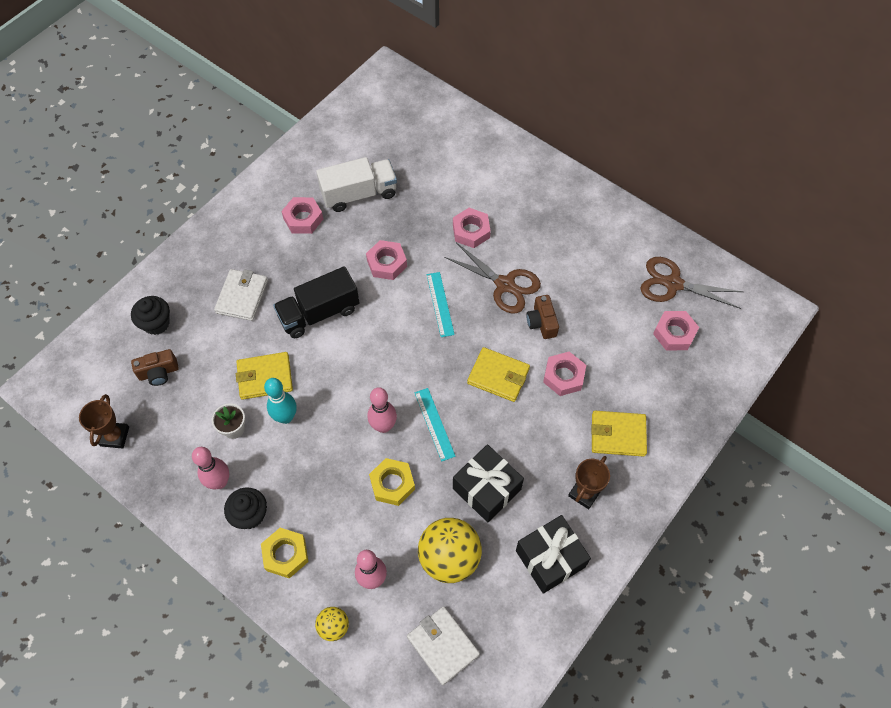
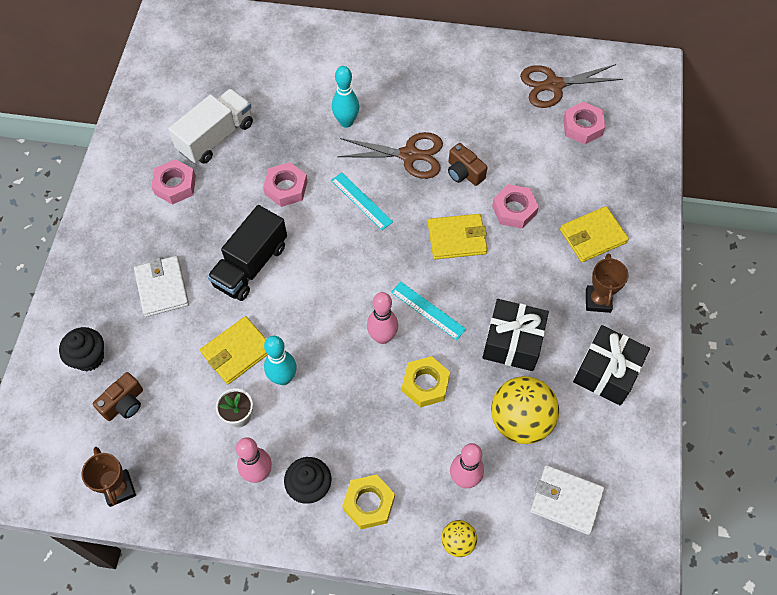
camera: 30 degrees left, 0 degrees up
pink nut [453,208,491,248] -> turquoise bowling pin [332,66,359,128]

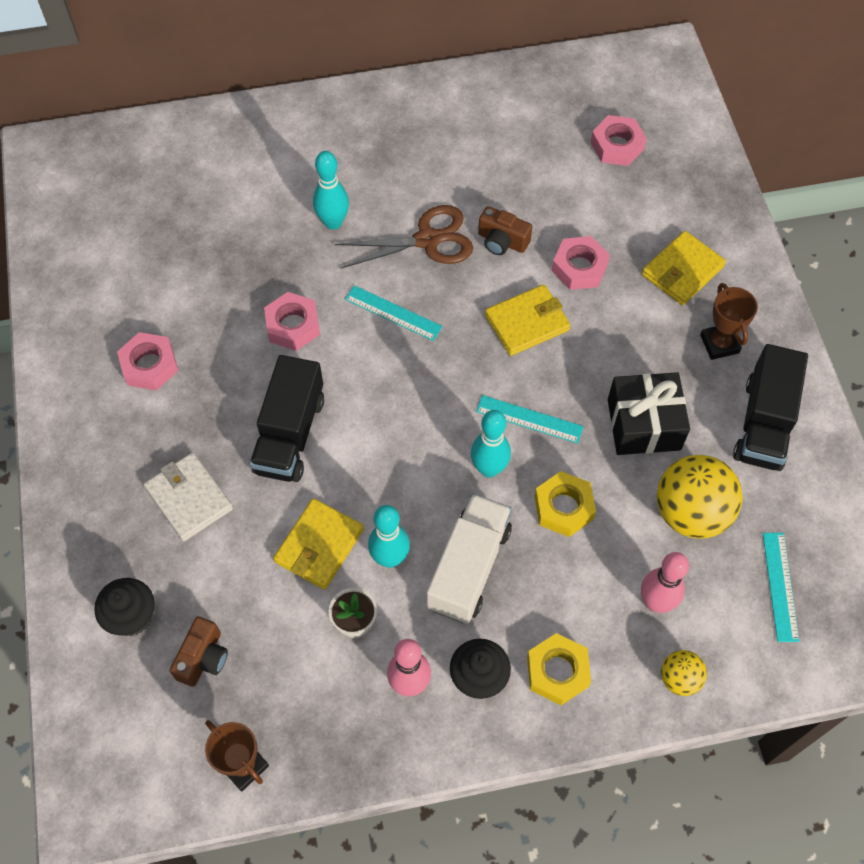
camera: 20 degrees left, 0 degrees up
white truck [168,89,253,164] -> white truck moved to [426,493,512,624]
pink bowling pin [367,292,398,344] -> turquoise bowling pin [471,410,511,477]
brown scissors [520,64,623,108] -> none
white wallet [530,465,604,535] -> turquoise ruler [763,533,799,642]
black gift [573,325,650,406] -> black truck [733,344,808,471]

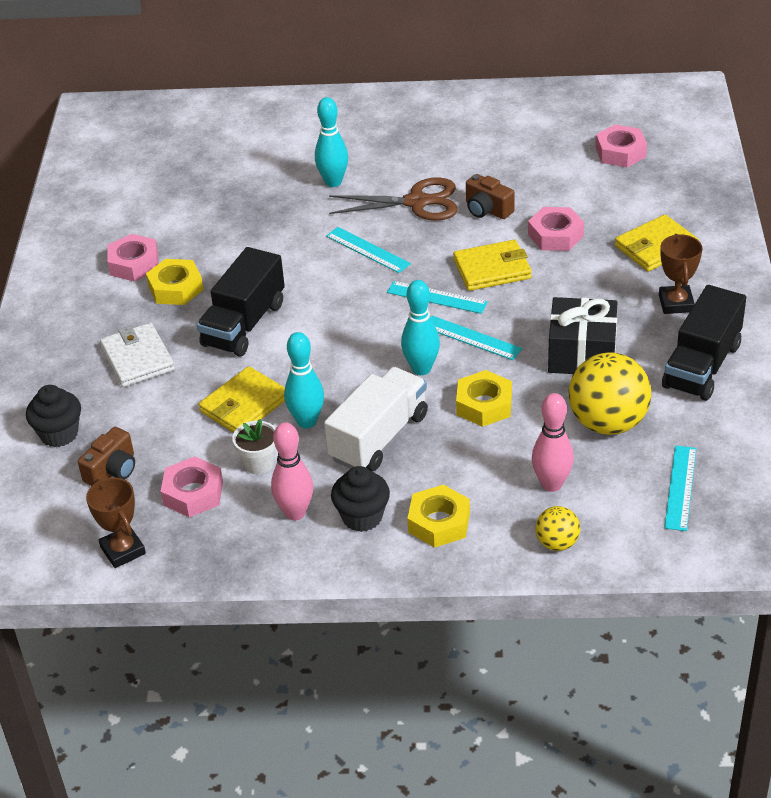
camera: 15 degrees right, 20 degrees down
pink nut [264,292,320,351] -> pink nut moved to [160,457,223,517]
none -> yellow nut [146,259,204,305]
none -> turquoise ruler [387,281,488,314]

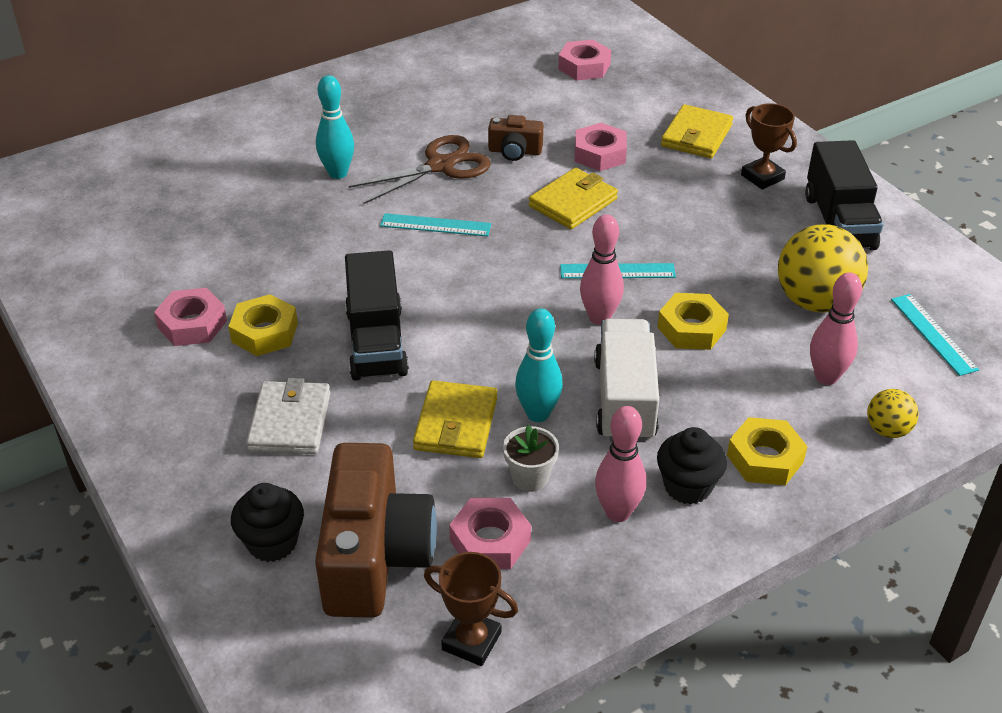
camera: 35 degrees left, 0 degrees up
brown camera [78,427,135,486] -> brown camera [315,443,437,618], size x2.09
white wallet [100,323,175,387] -> white wallet turned 60 degrees clockwise [246,378,330,454]
turquoise ruler [387,281,488,314] -> none
turquoise bowling pin [401,280,440,375] -> pink bowling pin [580,214,624,325]
black gift [548,297,617,374] -> none

